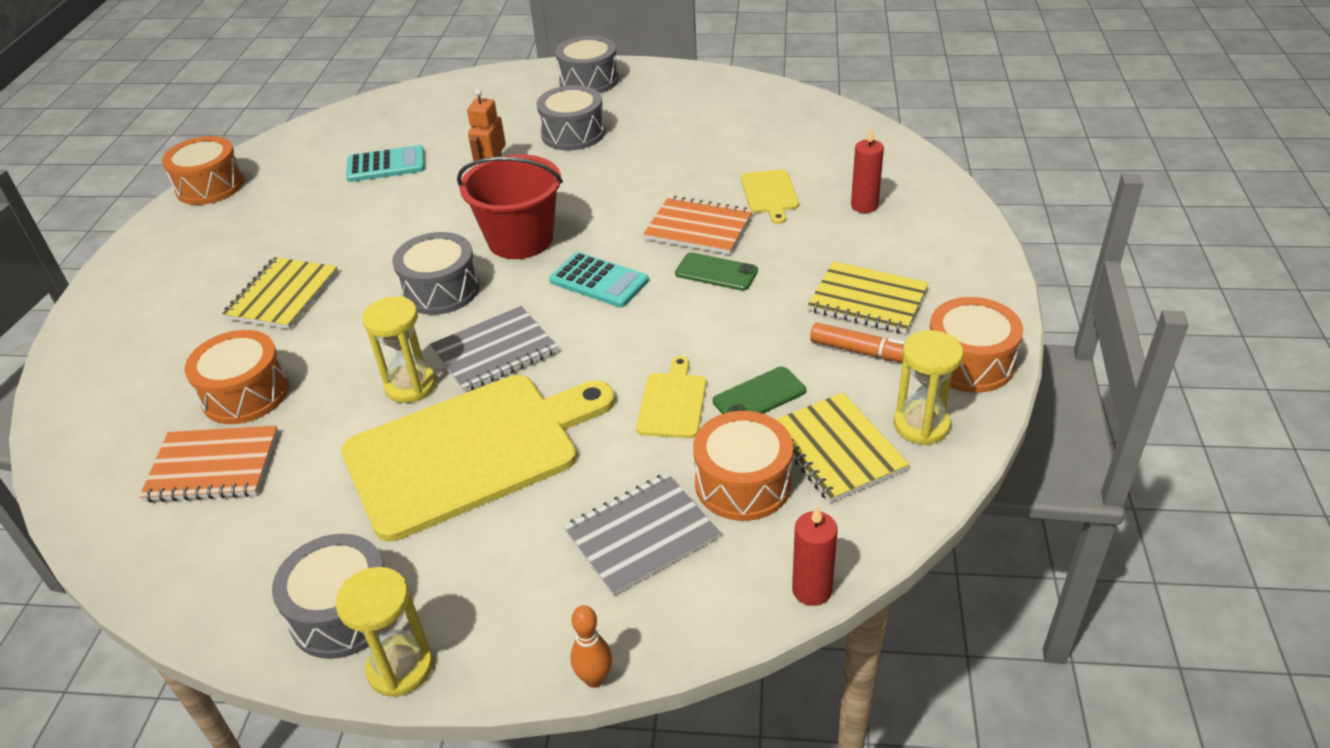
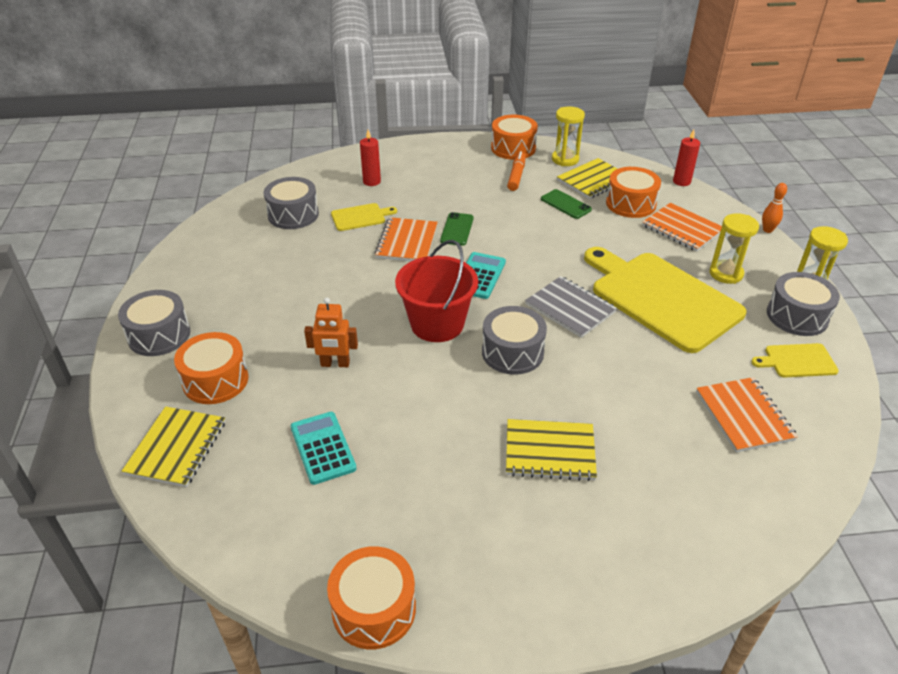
camera: 105 degrees left, 0 degrees up
orange drum [185,330,289,424] -> orange drum moved to [174,332,249,404]
yellow hourglass [362,297,436,403] -> yellow hourglass moved to [709,213,759,284]
grey drum [536,85,605,151] -> grey drum moved to [264,177,319,229]
grey notebook [563,473,720,596] -> orange notebook [642,203,722,252]
yellow cutting board [636,356,706,438] -> yellow cutting board moved to [751,343,839,377]
yellow notebook [808,261,929,334] -> yellow notebook moved to [122,406,225,487]

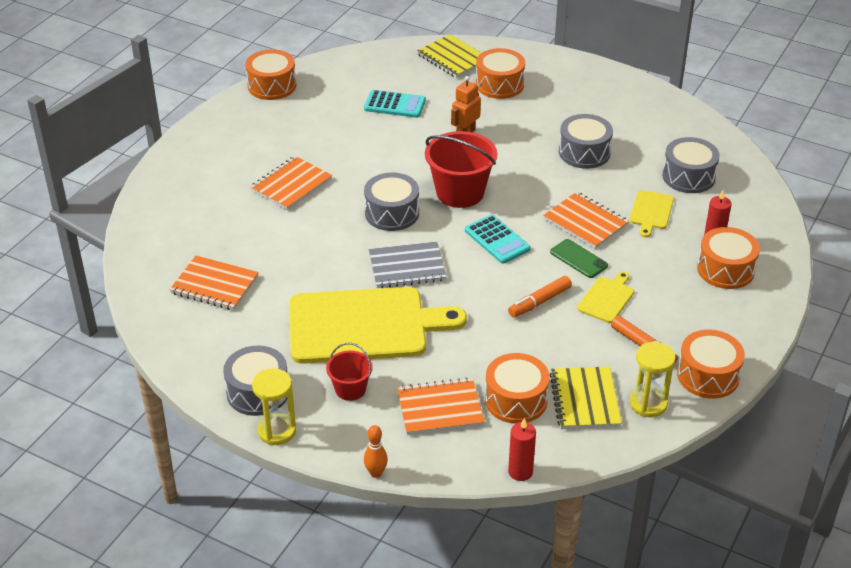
camera: 125 degrees right, 0 degrees up
grey drum [118,290,190,356] -> grey drum moved to [559,114,613,169]
yellow notebook [506,419,597,481] -> orange notebook [250,156,332,210]
green phone [541,189,592,219] -> none
yellow hourglass [709,213,759,284] -> red bucket [326,343,373,401]
yellow cutting board [751,343,839,377] -> yellow cutting board moved to [577,271,634,323]
none -> orange marker [508,276,572,317]
none -> orange drum [697,227,760,289]

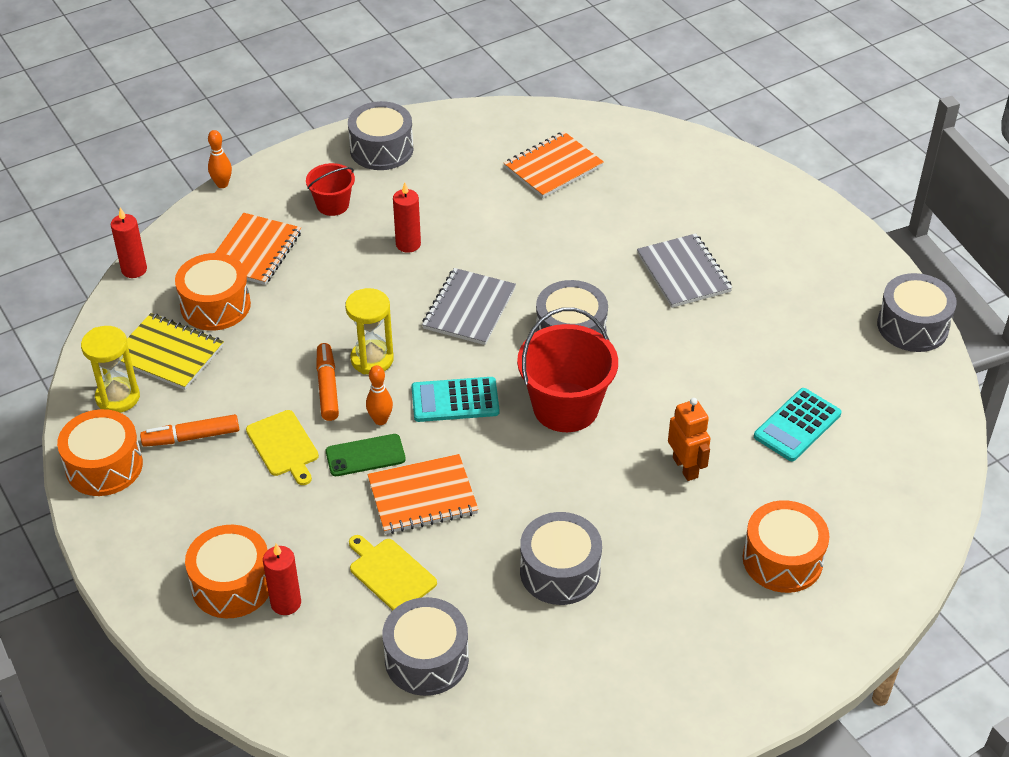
camera: 120 degrees right, 5 degrees up
orange drum [245,49,296,100] -> grey drum [877,273,957,352]
orange notebook [250,156,332,210] -> grey notebook [637,233,732,308]
yellow hourglass [252,369,296,445] -> yellow hourglass moved to [345,288,394,375]
yellow cutting board [289,287,467,364] -> red candle [393,183,421,253]
yellow notebook [417,34,481,78] -> none
none -> orange bowling pin [366,365,393,425]

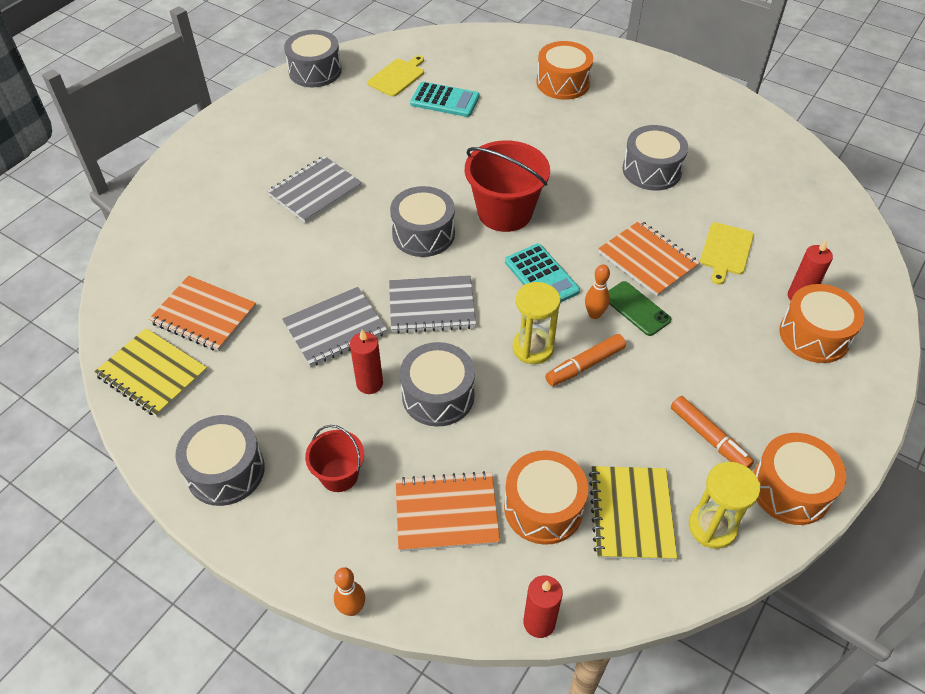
camera: 115 degrees left, 5 degrees up
yellow cutting board [246,410,319,485] -> yellow cutting board moved to [367,55,424,97]
grey drum [382,597,469,696] -> grey drum moved to [400,342,475,427]
orange robot [668,398,710,481] -> none
none -> yellow notebook [94,328,207,417]
none -> grey notebook [282,287,387,367]

